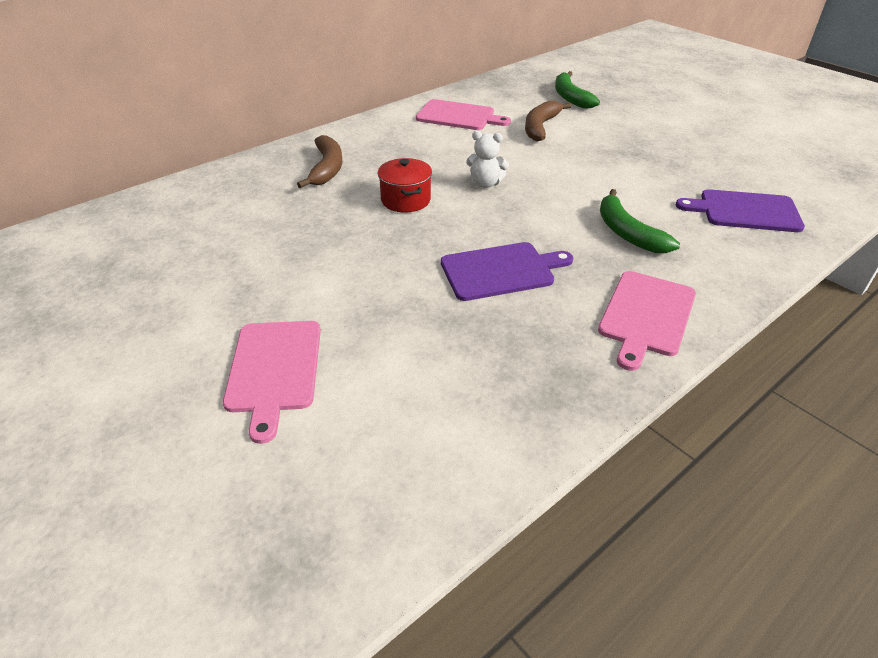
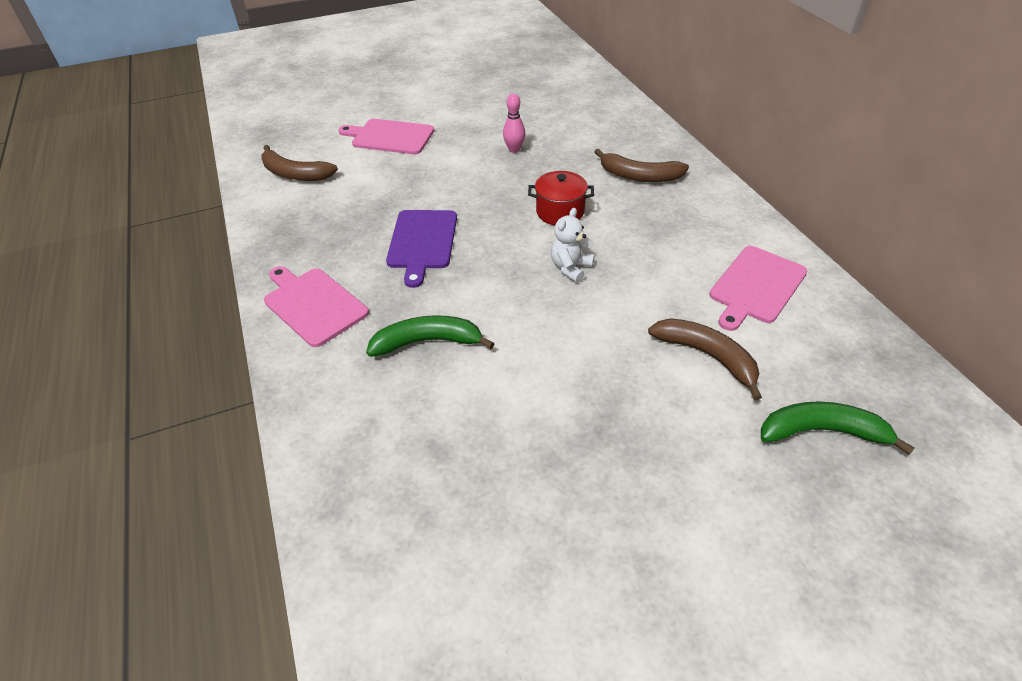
camera: 110 degrees right, 5 degrees up
purple cutting board [676,189,805,232] -> none
none -> brown banana [261,145,338,181]
none -> pink bowling pin [503,94,525,153]

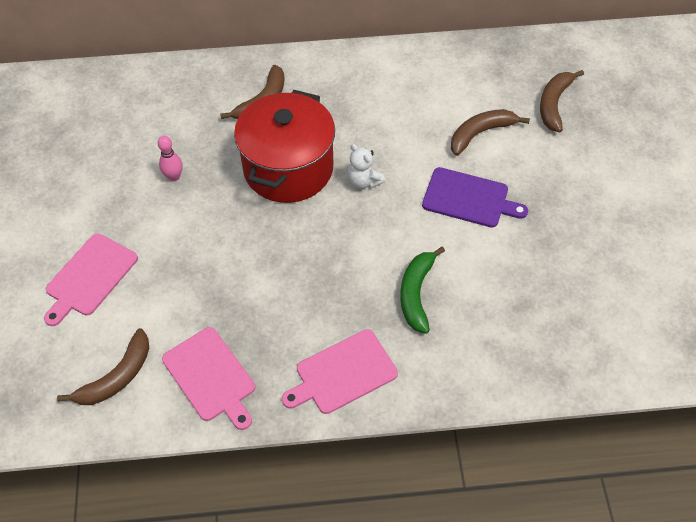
camera: 75 degrees left, 10 degrees up
purple cutting board [386,210,457,288] -> purple cutting board moved to [422,167,528,228]
red pot [528,171,594,225] -> red pot [234,90,335,203], size x2.07
pink cutting board [709,246,807,331] -> pink cutting board moved to [162,327,255,430]
green banana [761,401,914,455] -> brown banana [540,70,584,132]

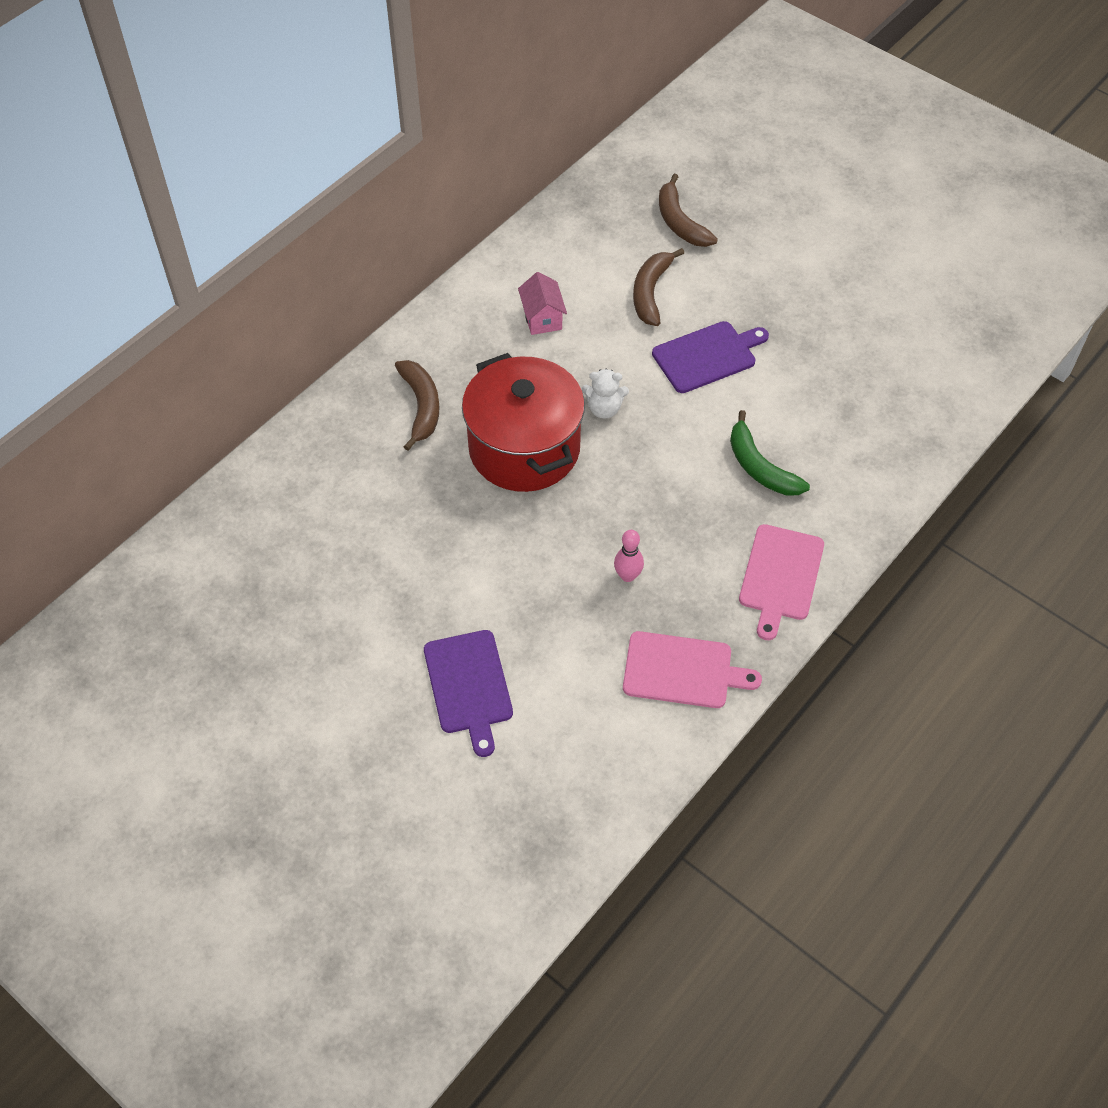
camera: 45 degrees left, 0 degrees up
pink cutting board [44,234,138,326] -> purple cutting board [424,630,513,757]
brown banana [57,328,149,405] -> none
pink bowling pin [158,136,183,181] -> pink bowling pin moved to [614,530,644,582]
none -> pink house [518,272,567,335]

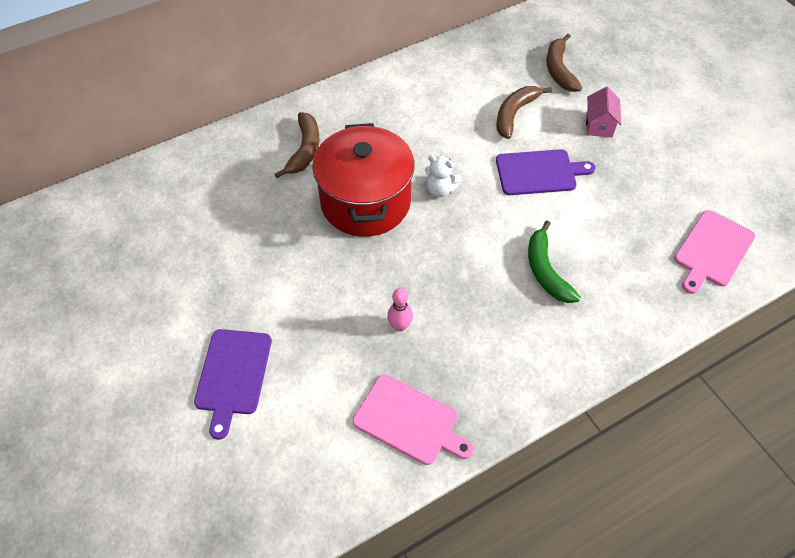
camera: 20 degrees right, 0 degrees up
pink house [518,272,567,335] -> pink house moved to [586,87,621,137]
pink cutting board [739,524,824,640] -> pink cutting board moved to [674,210,755,294]

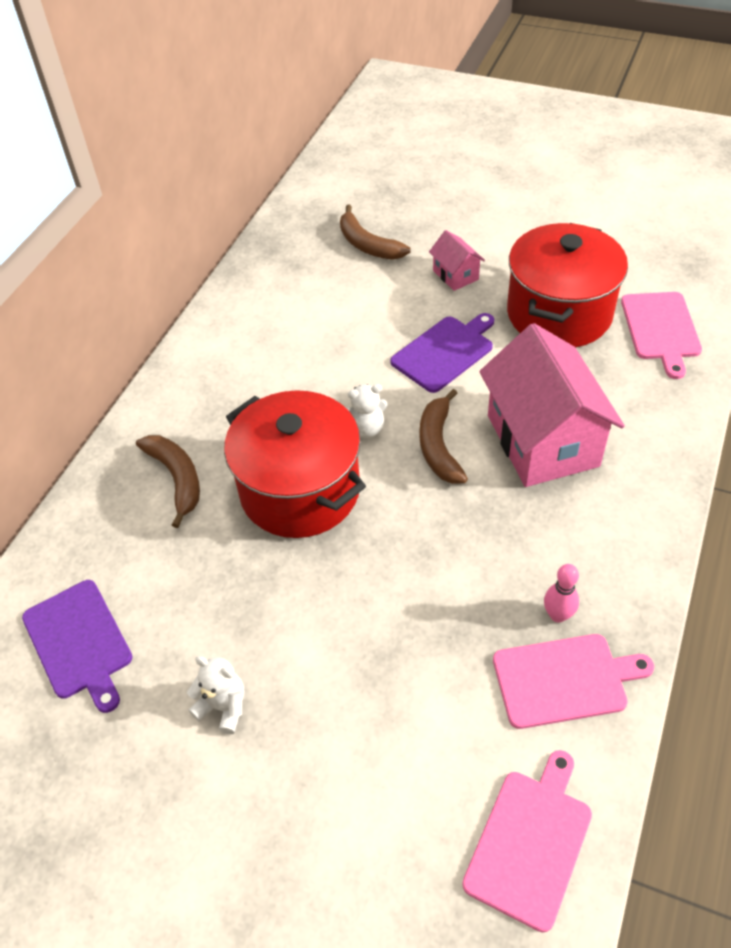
camera: 35 degrees left, 5 degrees down
purple cutting board [194,329,272,440] -> purple cutting board moved to [22,580,132,713]
pink bowling pin [387,288,413,332] -> pink bowling pin moved to [544,564,579,623]
brown banana [496,86,552,139] -> brown banana moved to [420,389,468,484]
green banana [528,221,581,303] -> pink house [479,323,625,487]
none -> white teddy bear [187,656,244,734]
none -> pink cutting board [462,750,592,932]
none -> red pot [507,223,628,348]

